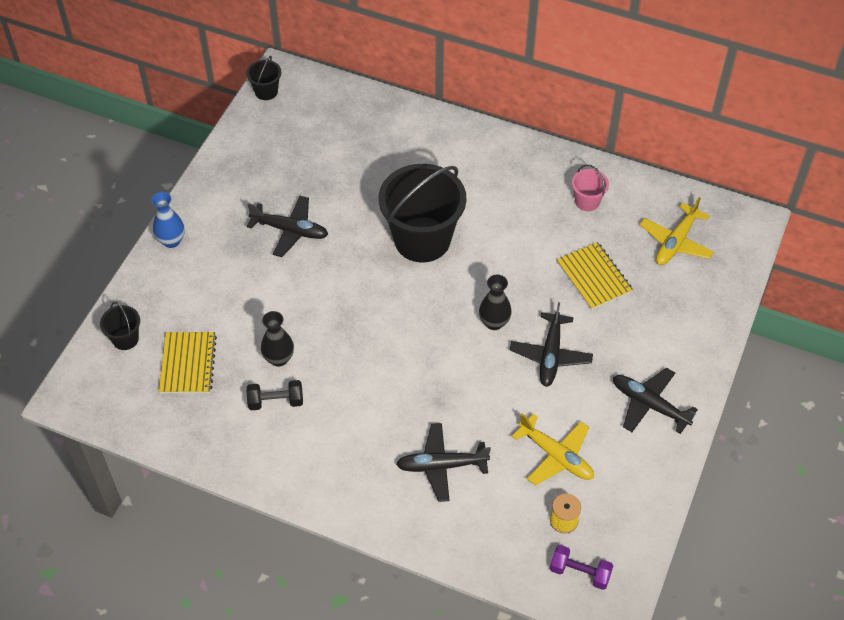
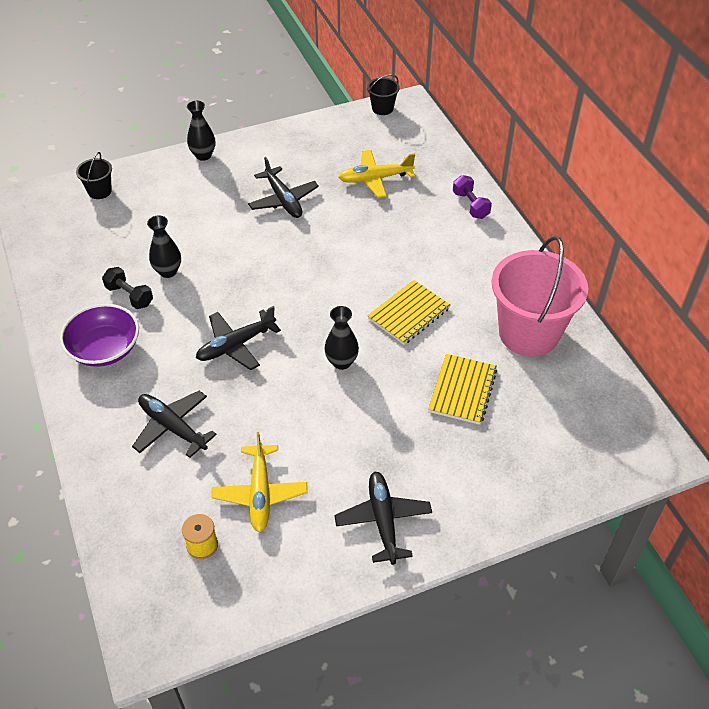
camera: 45 degrees right, 5 degrees down
blue vase [151,192,185,248] -> black vase [187,101,215,161]
yellow notebook [159,332,217,394] -> yellow notebook moved to [368,280,450,345]
black bucket [379,164,466,262] -> none
black plane [510,302,593,387] -> black plane moved to [196,306,281,370]
purple dumbbell [550,545,613,590] -> purple dumbbell moved to [453,175,492,219]
pink bucket [572,164,609,211] -> pink bucket [491,236,588,357], size x2.26
yellow plane [640,197,714,265] -> yellow plane moved to [339,150,415,198]
none -> purple bowl [60,304,139,367]

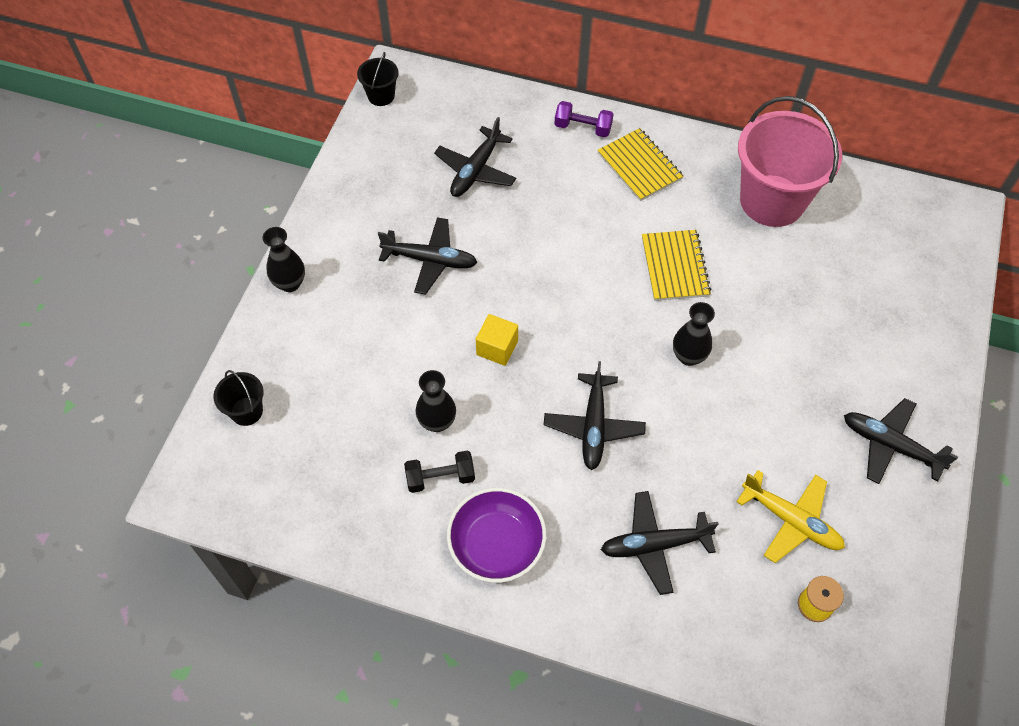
camera: 50 degrees left, 10 degrees up
yellow plane [339,150,415,198] -> black plane [434,117,516,197]
yellow notebook [428,354,497,425] -> yellow notebook moved to [598,128,684,201]
none -> yellow cube [476,314,518,366]

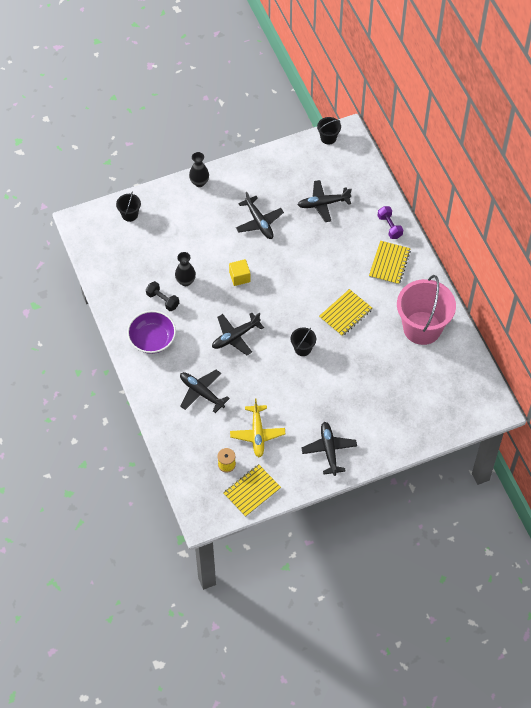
camera: 50 degrees right, 0 degrees up
black vase [673,302,715,366] -> black bucket [290,328,316,356]
none -> yellow notebook [223,464,281,517]

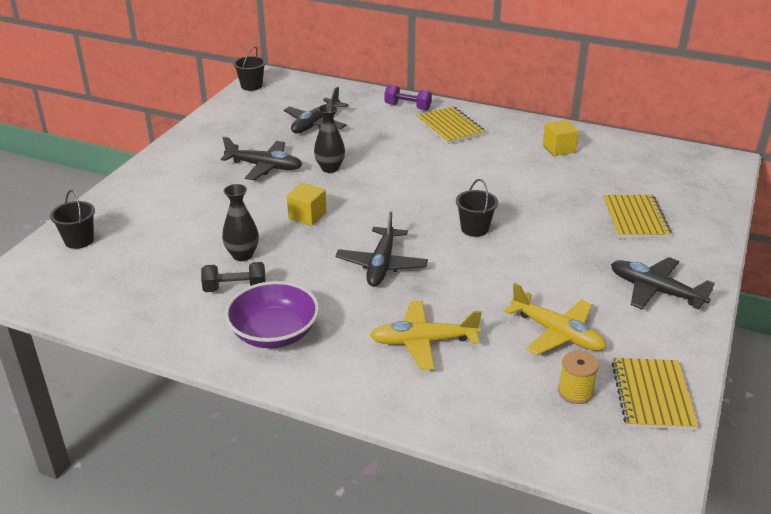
camera: 45 degrees left, 25 degrees down
black plane [180,370,230,413] -> yellow plane [370,301,482,370]
black vase [189,152,209,187] -> black vase moved to [314,104,345,173]
yellow notebook [319,289,372,336] -> yellow notebook moved to [603,195,672,238]
pink bucket [397,275,456,345] -> yellow cube [543,120,579,156]

